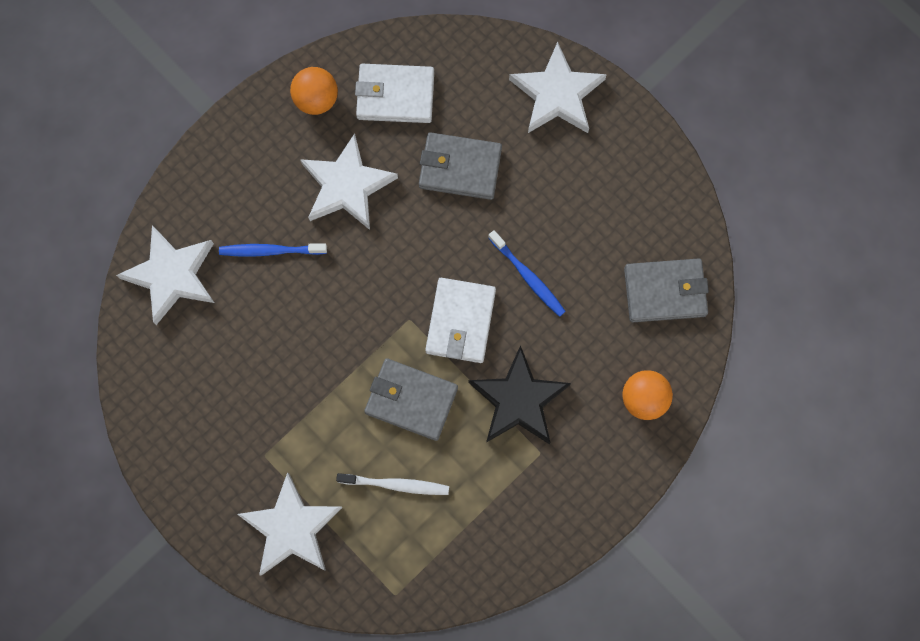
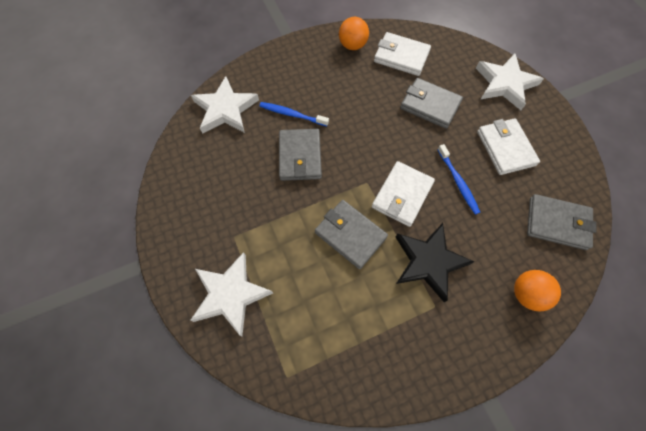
camera: 20 degrees right, 10 degrees down
white star [300,133,398,230] -> none
white toothbrush [336,473,449,495] -> none
none -> grey wallet [279,129,322,181]
none -> white wallet [477,118,540,175]

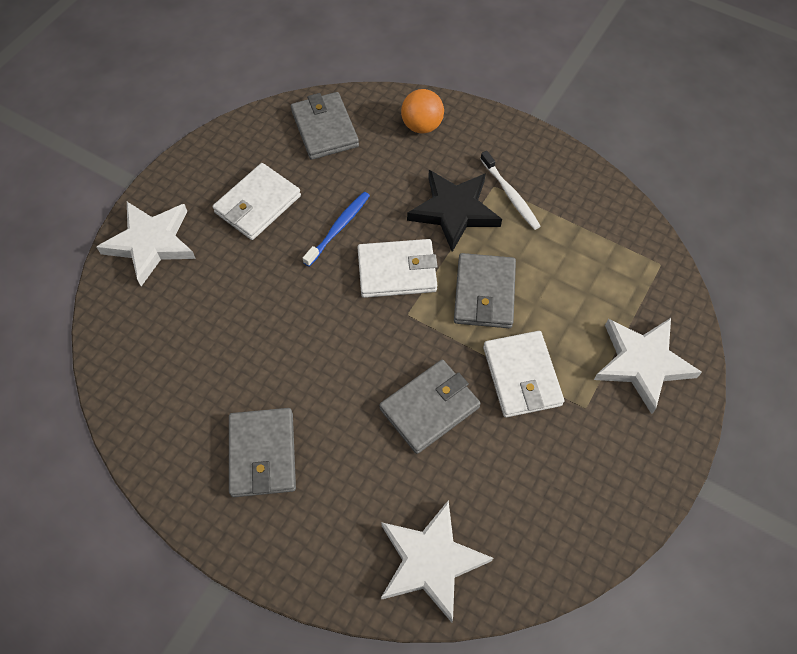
camera: 125 degrees left, 5 degrees down
blue toothbrush [259,102,329,126] -> none
orange ball [339,17,369,50] -> none
white wallet [374,32,431,76] -> white wallet moved to [483,331,564,417]
grey wallet [400,78,463,129] -> grey wallet moved to [229,408,296,497]
none -> white toothbrush [480,151,540,230]

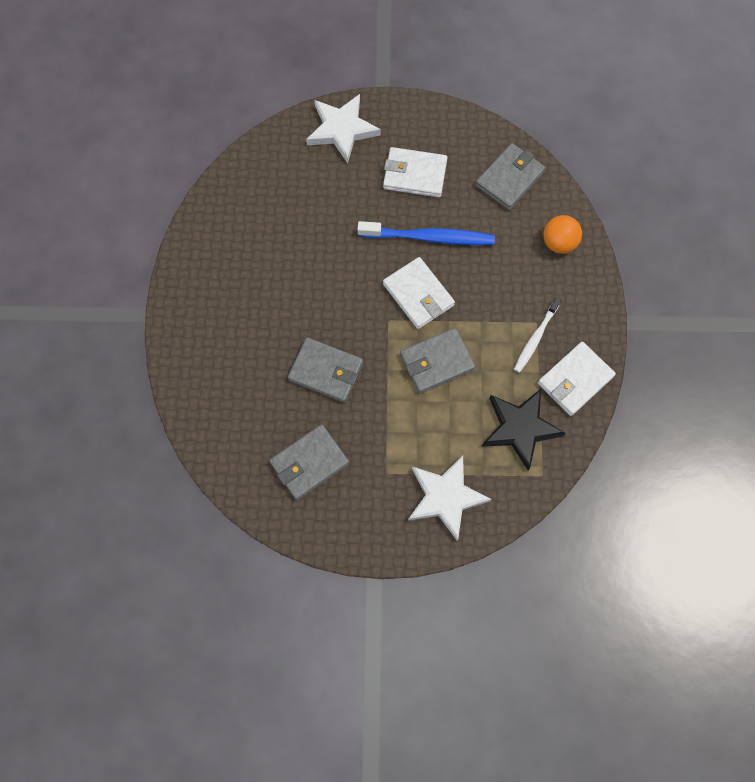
camera: 60 degrees right, 10 degrees up
grey wallet [229,408,296,497] -> grey wallet moved to [269,424,349,500]
blue toothbrush [303,192,370,267] -> blue toothbrush [358,221,495,245], size x1.62
white star [381,500,493,623] -> none
black star [407,170,502,252] -> black star moved to [482,389,566,470]
white wallet [483,331,564,417] -> white wallet moved to [538,342,616,416]

